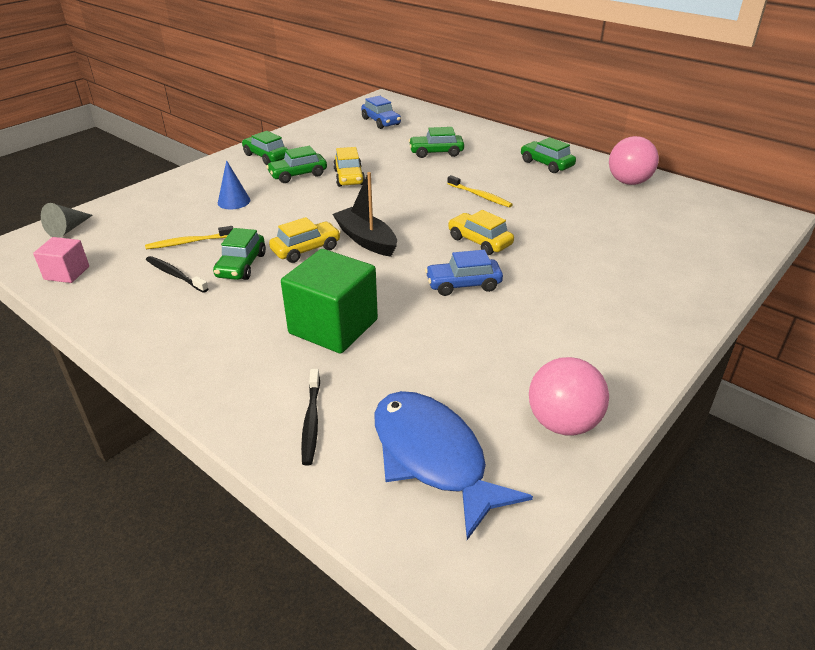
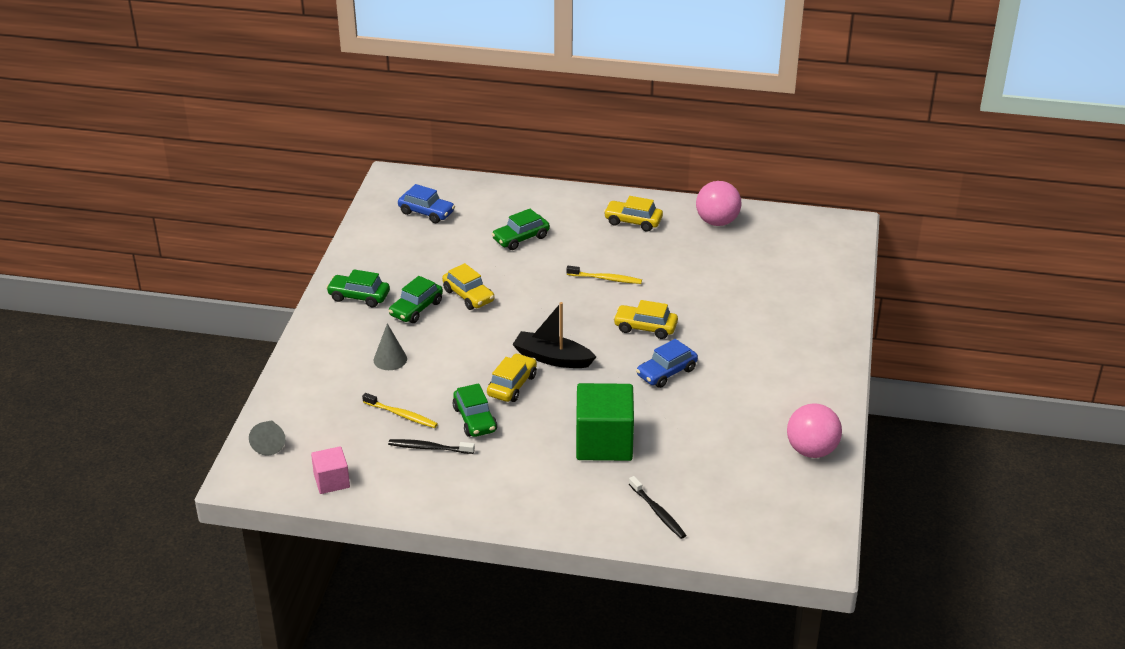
camera: 30 degrees left, 0 degrees up
yellow toothbrush [145,226,233,249] -> yellow toothbrush turned 105 degrees counterclockwise [362,393,438,428]
blue cone [218,160,250,209] -> grey cone [374,323,407,370]
blue fish [374,391,533,540] -> none
green car [521,137,576,173] -> yellow car [604,196,663,232]

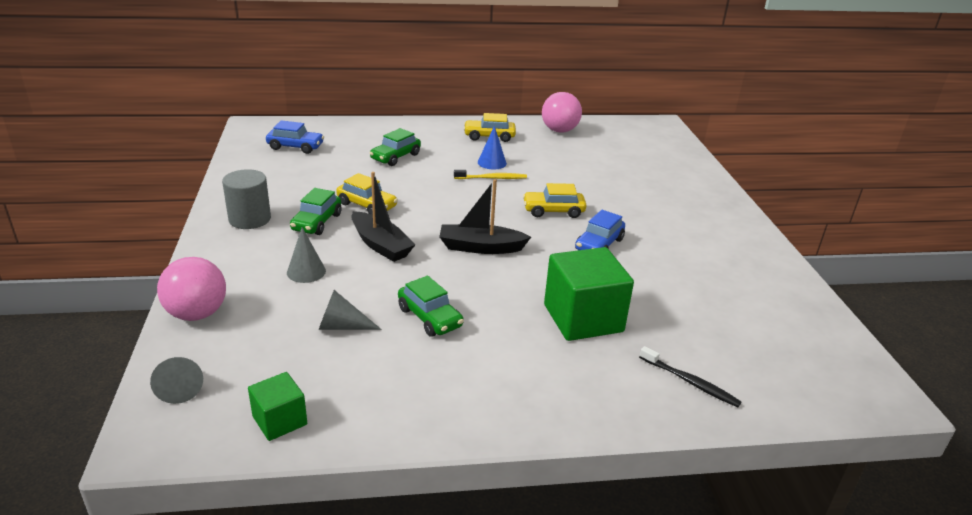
camera: 20 degrees left, 5 degrees down
pink cube [311,446,350,494] -> green cube [248,372,307,441]
green car [326,269,390,307] -> grey cylinder [222,169,271,229]
yellow toothbrush [362,393,438,428] -> grey cone [319,290,381,330]
black toothbrush [388,439,475,454] -> none
yellow car [487,353,537,402] -> none
pink ball [787,403,842,458] -> pink ball moved to [157,257,226,321]
none -> black boat [351,172,415,262]
none -> blue cone [478,126,507,169]

